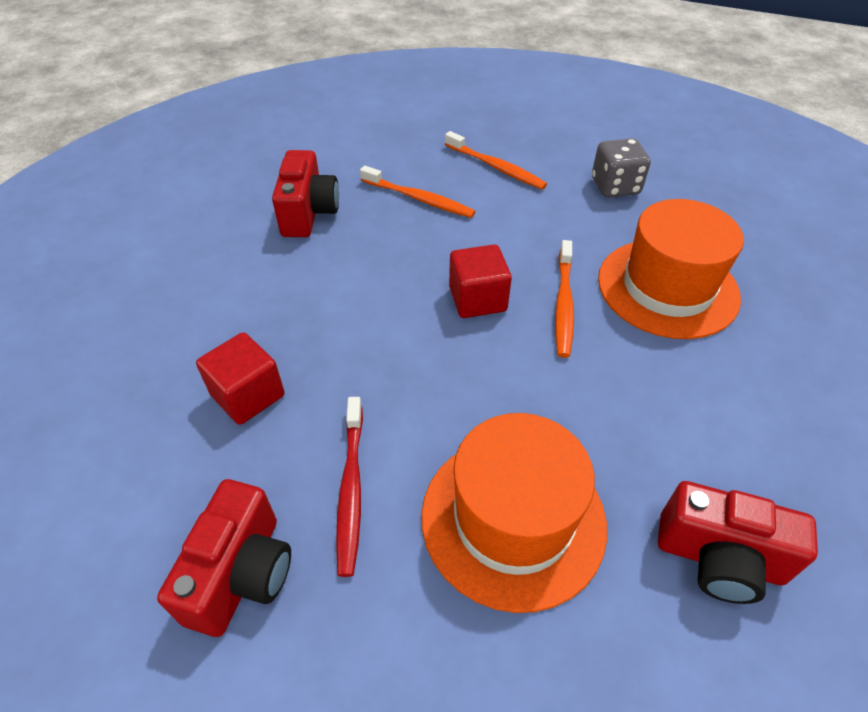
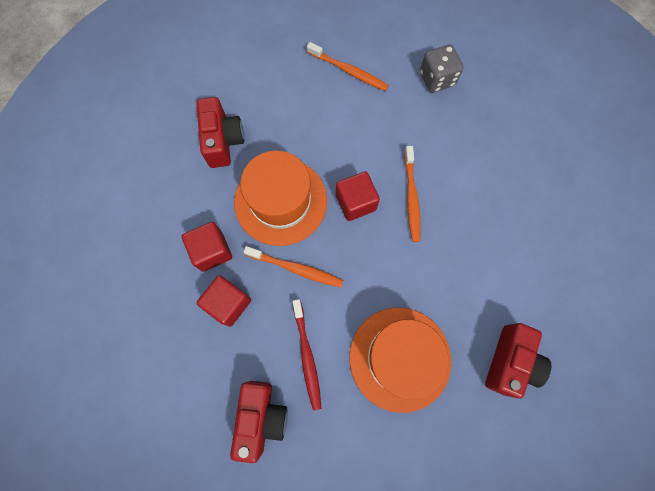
camera: 10 degrees left, 25 degrees up
orange toothbrush [360,166,476,218] -> orange toothbrush moved to [243,246,343,288]
orange hat [598,199,744,339] -> orange hat moved to [234,151,327,246]
red camera [658,481,818,604] -> red camera turned 75 degrees counterclockwise [485,323,551,399]
none -> red cube [182,222,232,272]

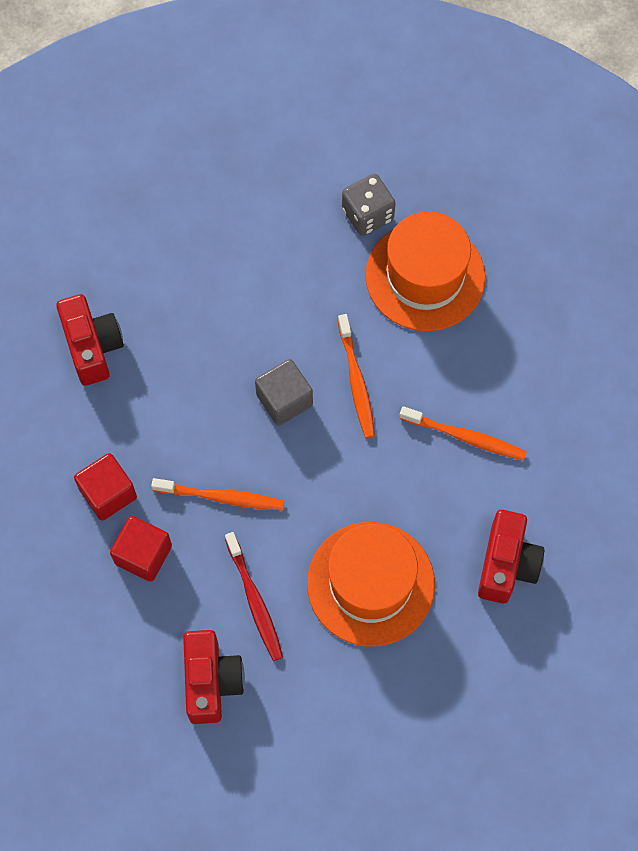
camera: 10 degrees left, 5 degrees down
orange hat [234,151,327,246] -> orange hat moved to [365,211,485,331]
orange toothbrush [307,42,389,91] -> orange toothbrush moved to [399,406,527,461]
red cube [336,171,380,221] -> grey cube [255,359,313,425]

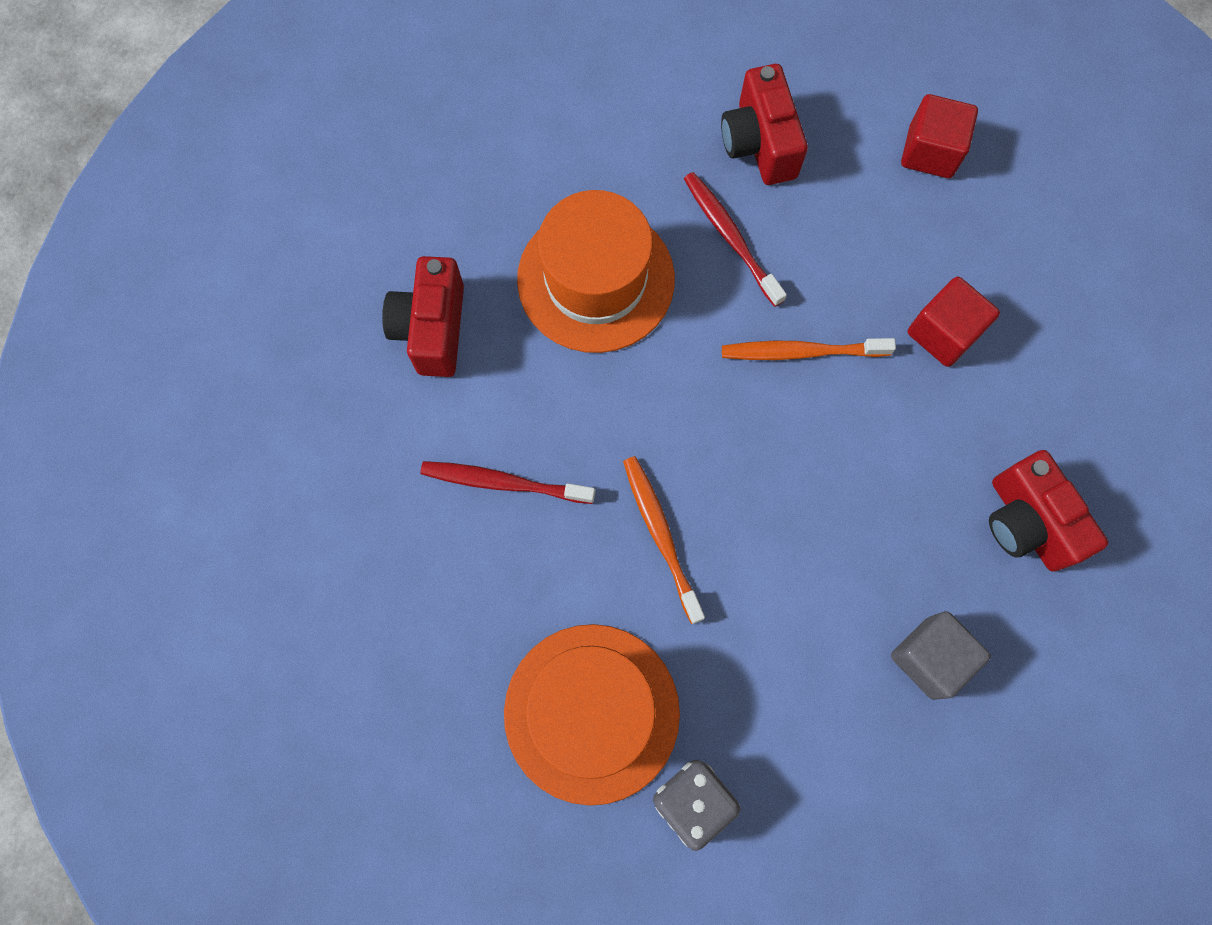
camera: 170 degrees right, 5 degrees up
red cube [110,516,172,581] -> red cube moved to [901,94,978,178]
grey cube [255,359,313,425] -> grey cube moved to [891,611,991,700]
orange toothbrush [399,406,527,461] -> red toothbrush [420,461,595,504]

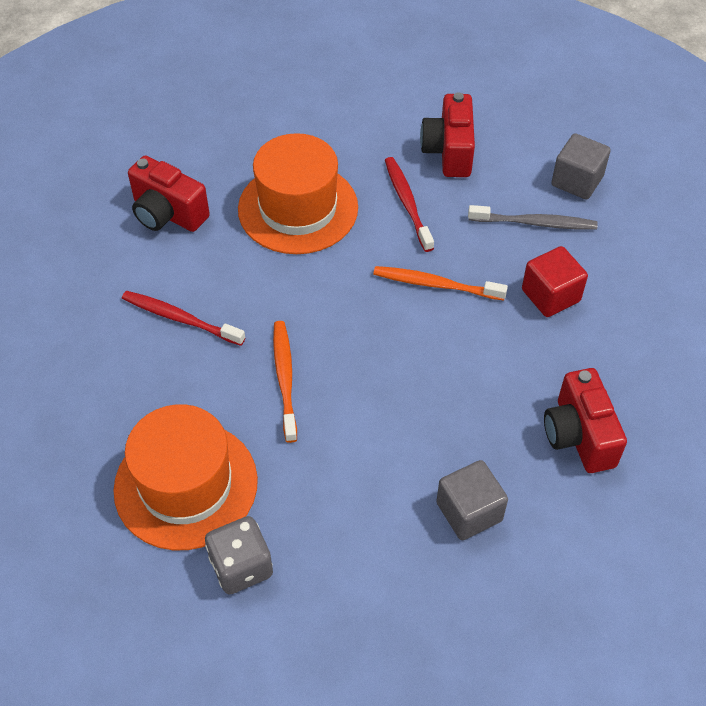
camera: 15 degrees right, 20 degrees down
red camera [382,256,464,377] -> red camera turned 75 degrees counterclockwise [128,155,210,232]
red cube [901,94,978,178] -> grey cube [551,133,611,199]
none -> grey toothbrush [468,205,598,230]

